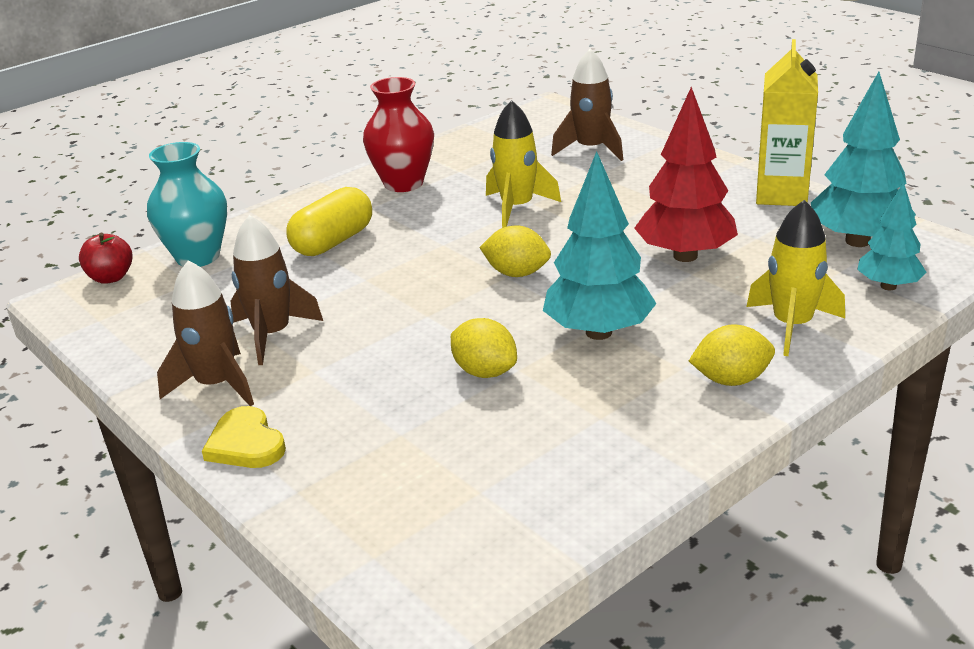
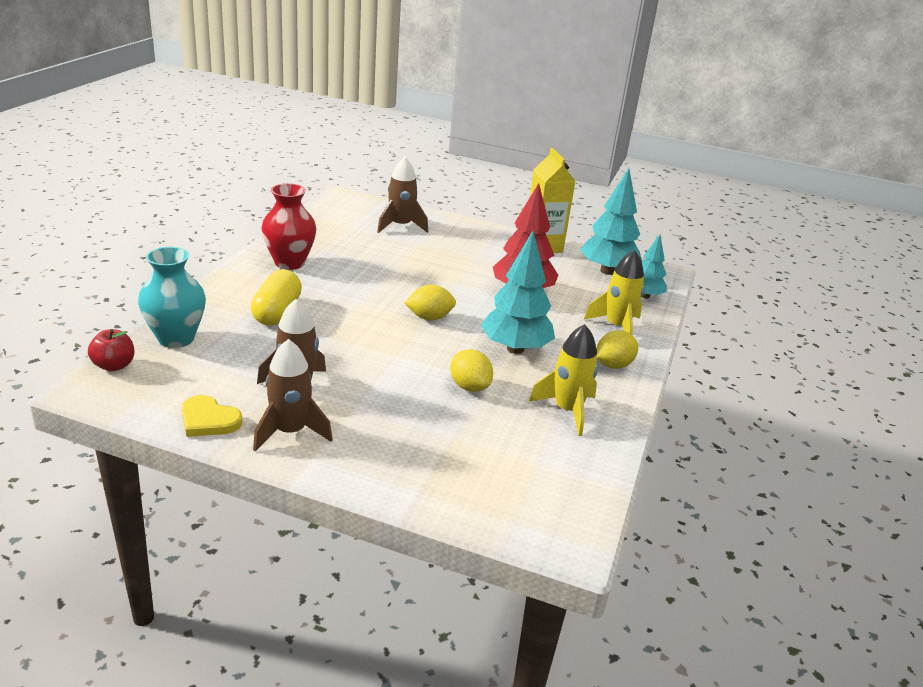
camera: 35 degrees left, 0 degrees up
yellow heart [202,406,286,468] -> yellow heart moved to [182,395,242,437]
yellow lemon [451,318,517,378] -> yellow lemon turned 45 degrees clockwise [450,349,493,392]
yellow rocket [486,100,561,228] -> yellow rocket moved to [529,324,598,436]

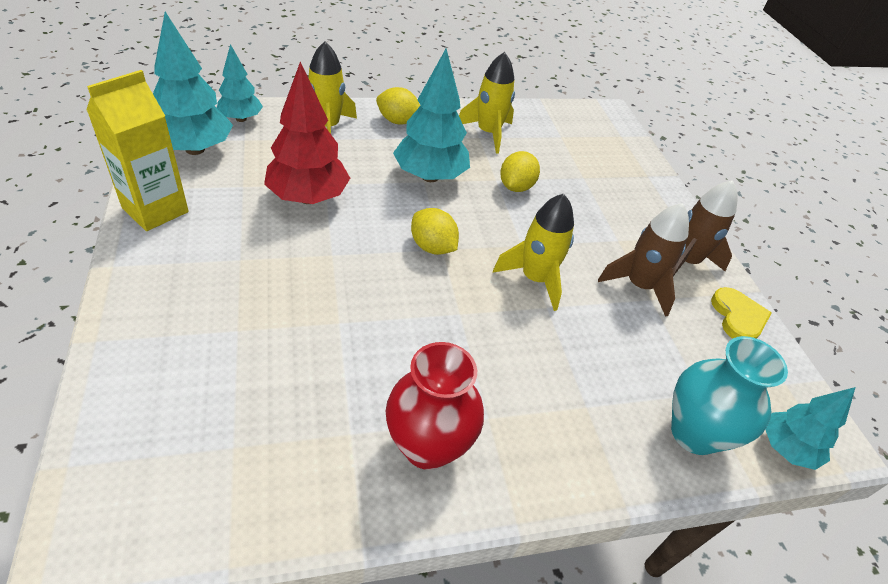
camera: 125 degrees left, 15 degrees up
red apple [88,329,134,371] -> turquoise tree [765,387,856,470]
yellow capsule [251,270,302,325] -> none
brown rocket [377,157,428,233] -> none
none -> yellow rocket [493,194,574,311]

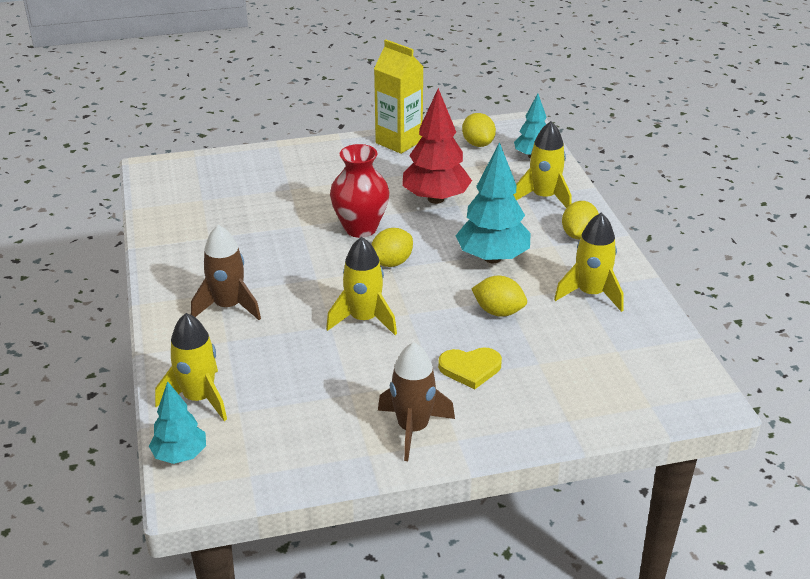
camera: 95 degrees right, 10 degrees down
turquoise tree [153,12,233,155] -> yellow lemon [462,113,496,147]
red vase [386,342,484,470] -> red vase moved to [330,144,390,238]
brown rocket [598,203,689,317] -> brown rocket moved to [191,225,261,320]
turquoise vase [671,336,788,455] -> yellow rocket [155,313,227,421]
yellow heart [711,287,771,339] -> yellow heart moved to [438,347,502,389]

